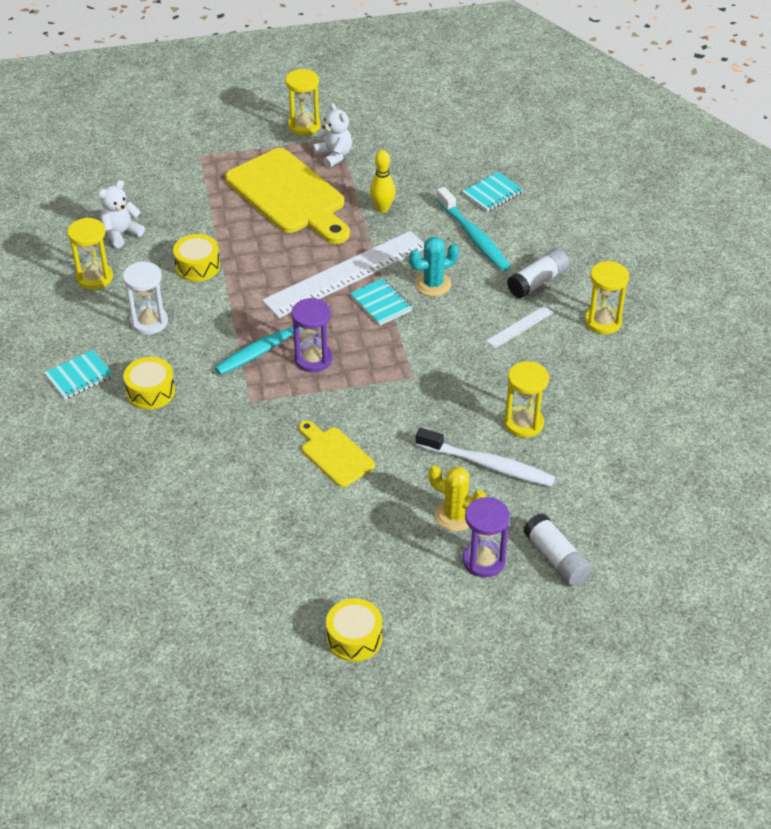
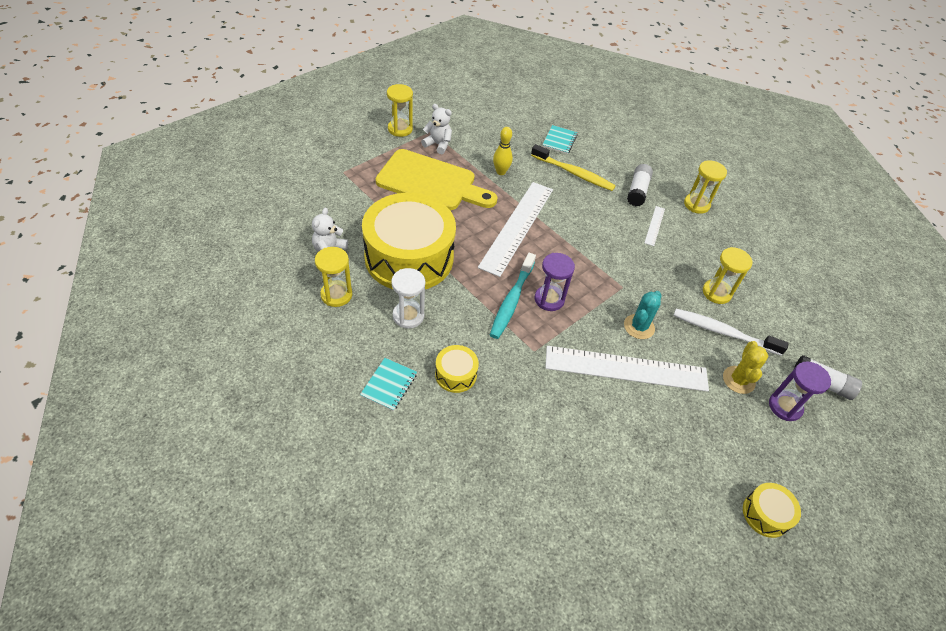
camera: 35 degrees left, 5 degrees up
yellow drum [173,234,220,282] -> yellow drum [362,193,456,289], size x2.41
yellow cutting board [299,421,375,487] -> white ruler [545,346,709,392]
turquoise notebook [350,278,413,326] -> none
turquoise cactus [409,237,459,296] -> turquoise cactus moved to [624,291,662,339]
white toothbrush [416,428,555,487] -> white toothbrush turned 150 degrees counterclockwise [673,309,788,356]
yellow cactus [429,465,486,531] -> yellow cactus turned 75 degrees counterclockwise [723,341,768,394]
turquoise toothbrush [436,187,511,271] -> yellow toothbrush [531,144,616,191]

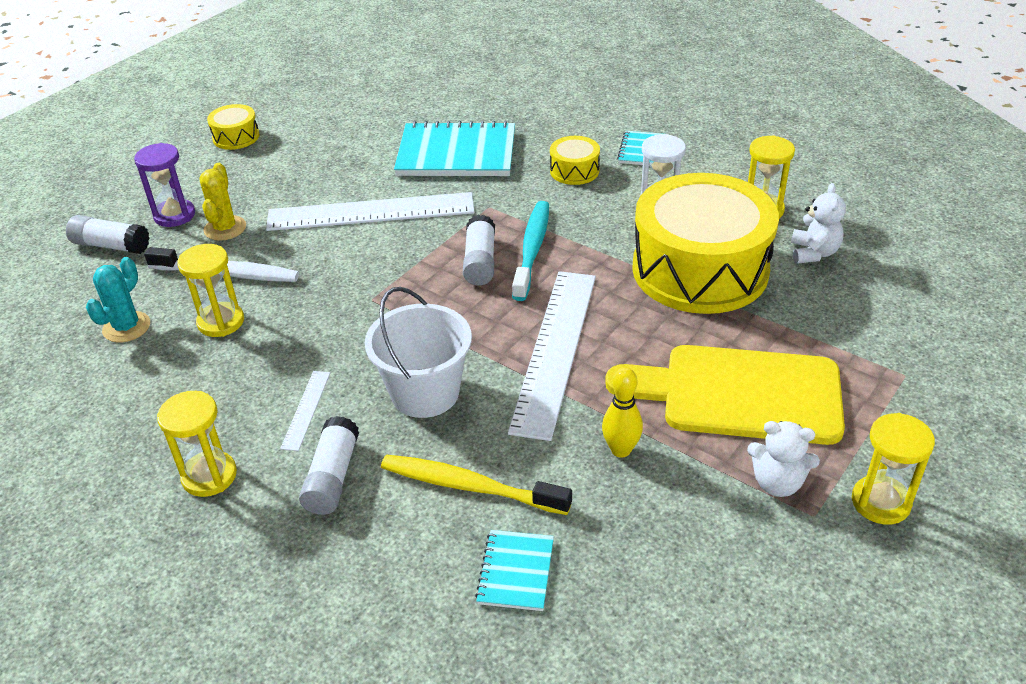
camera: 175 degrees right, 10 degrees down
purple hourglass [535,253,575,311] -> white glue stick [463,215,495,285]
turquoise cactus [624,291,662,339] -> turquoise cactus moved to [86,257,150,343]
none -> white bucket [365,287,472,418]
none -> turquoise notebook [394,121,515,176]

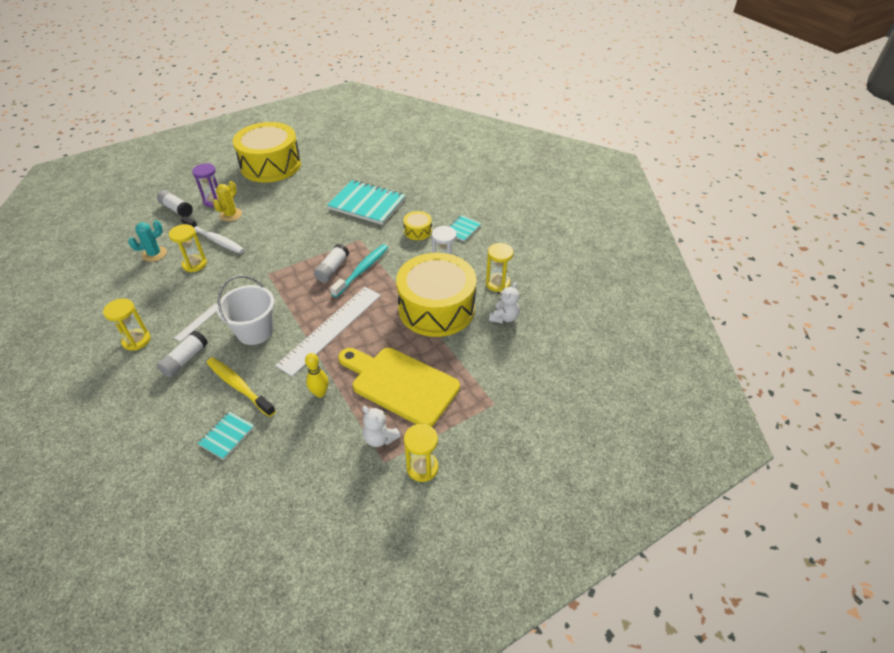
camera: 20 degrees right, 5 degrees up
yellow drum [207,104,260,150] -> yellow drum [233,122,301,183], size x2.41
white ruler [266,192,475,231] -> none

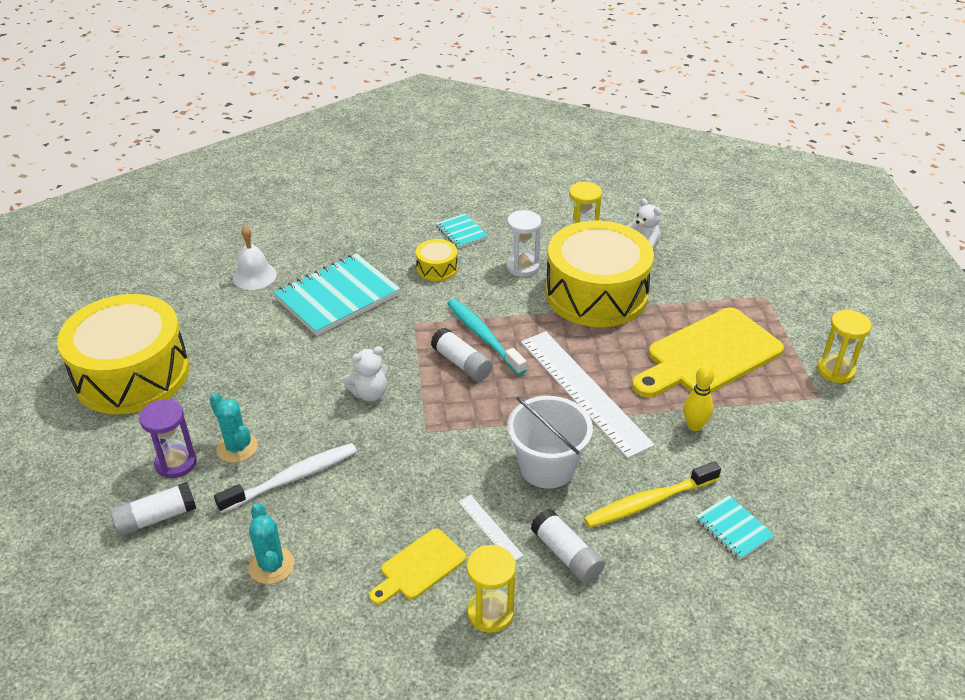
camera: 65 degrees left, 5 degrees down
yellow hourglass [169,224,207,272] -> none
yellow cactus [213,181,242,221] -> turquoise cactus [209,393,258,463]
white teddy bear [362,406,401,447] -> white teddy bear moved to [343,346,388,401]
none -> white bell [233,226,277,290]
none -> yellow cutting board [369,529,466,605]

